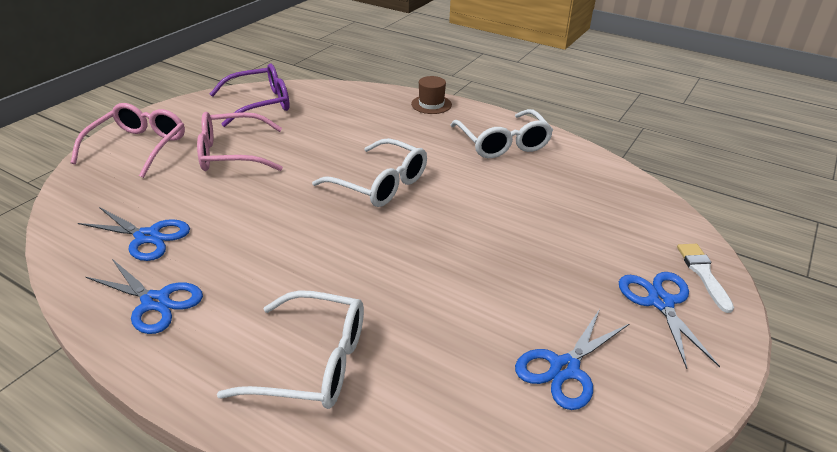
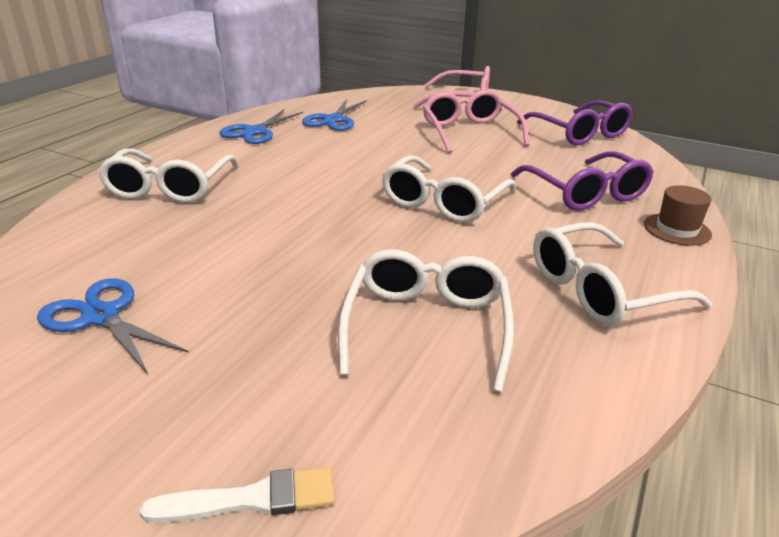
camera: 85 degrees right, 5 degrees down
blue scissors [619,272,720,369] -> none
none -> white glasses [338,249,514,392]
none -> purple glasses [511,151,654,211]

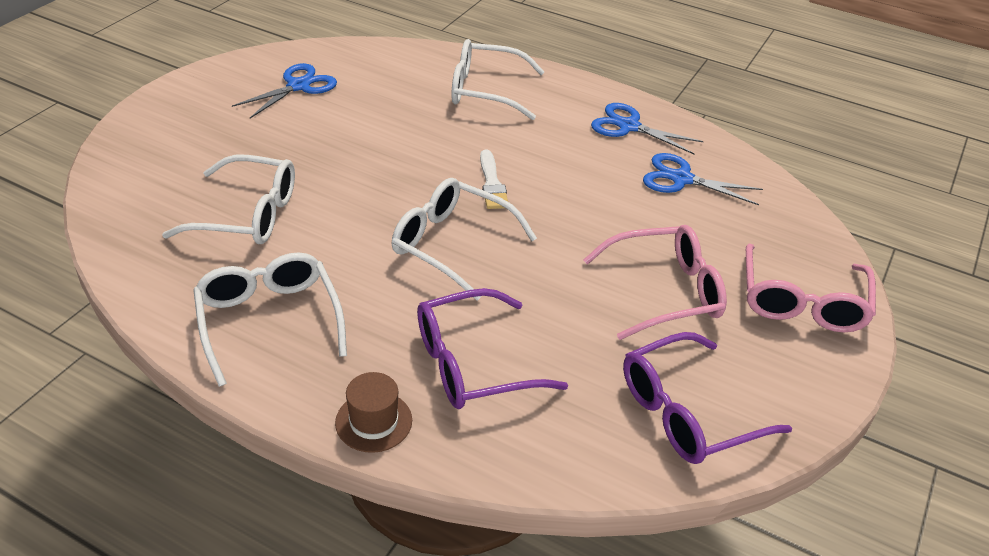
camera: 90 degrees right, 10 degrees up
white brush [139,467,335,523] -> white brush moved to [480,149,508,209]

